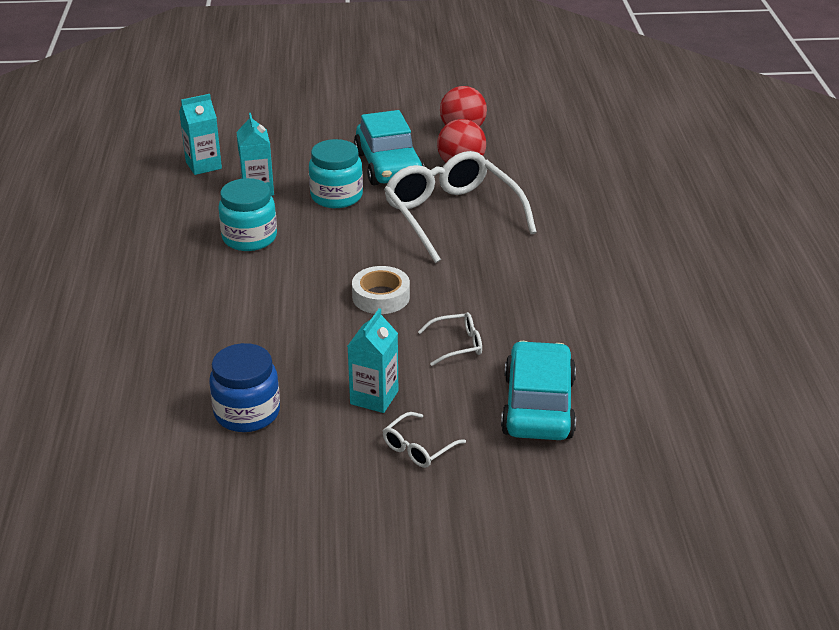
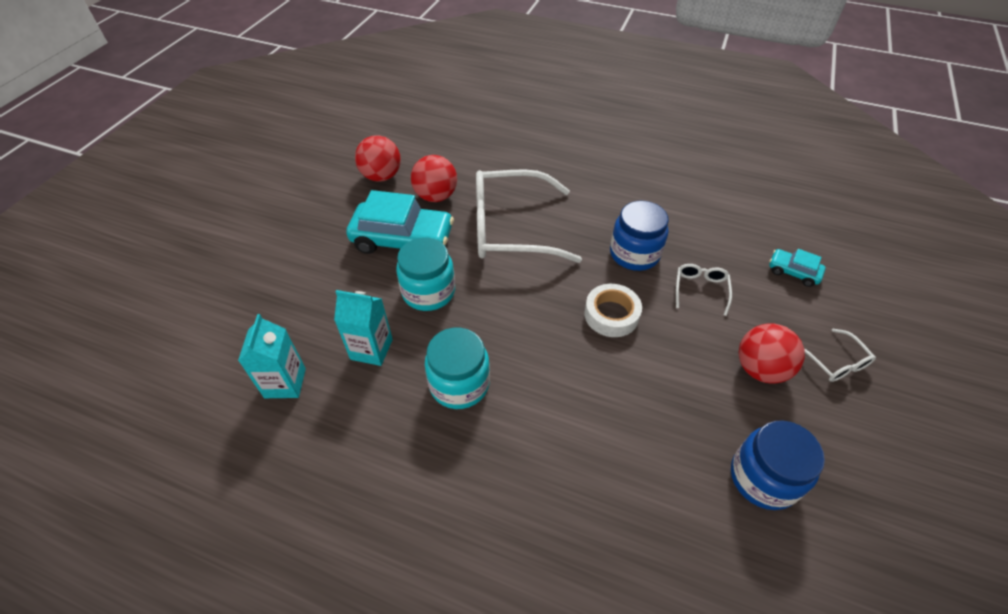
camera: 65 degrees left, 15 degrees up
turquoise carton [348,308,398,413] -> red ball [739,323,805,384]
turquoise car [501,341,576,440] -> turquoise car [769,249,826,287], size x0.48
none -> blue jar [610,201,669,271]

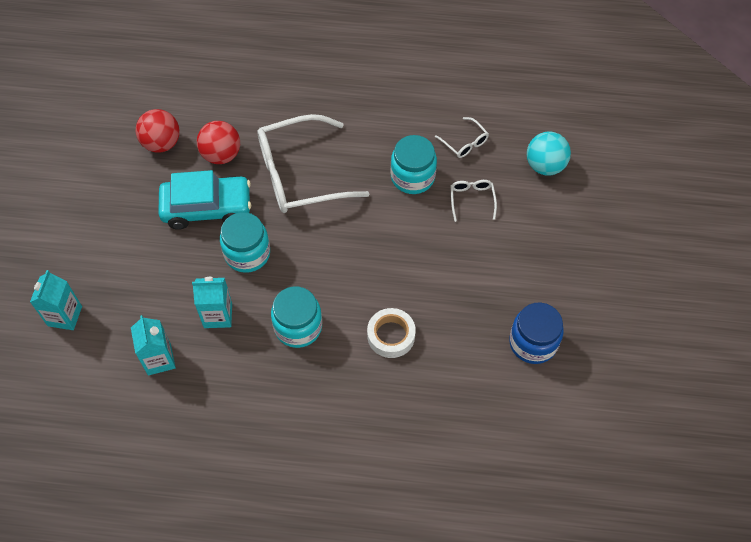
camera: 15 degrees left, 10 degrees up
white tape [584,284,642,337] -> white tape moved to [367,308,416,358]
blue jar [610,201,669,271] -> turquoise jar [391,135,437,194]
red ball [739,323,805,384] -> none
turquoise car [769,249,826,287] -> turquoise ball [527,132,571,176]
white glasses [804,329,876,382] -> white glasses moved to [435,117,489,158]
none -> turquoise carton [30,270,82,330]

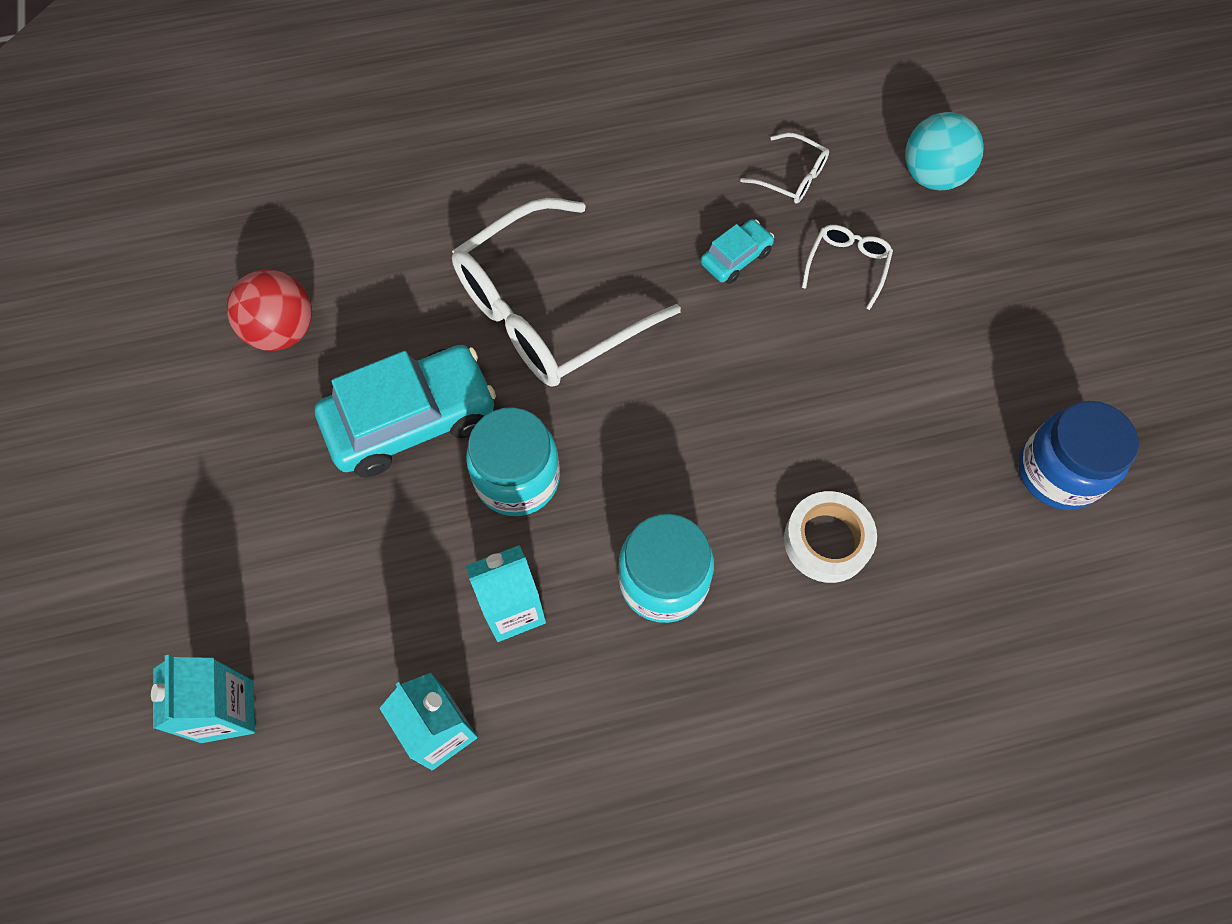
camera: 20 degrees left, 5 degrees up
red ball [197,121,240,164] -> none
turquoise jar [391,135,437,194] -> turquoise car [701,219,774,284]
white glasses [450,180,497,222] -> white glasses turned 45 degrees clockwise [802,225,893,310]

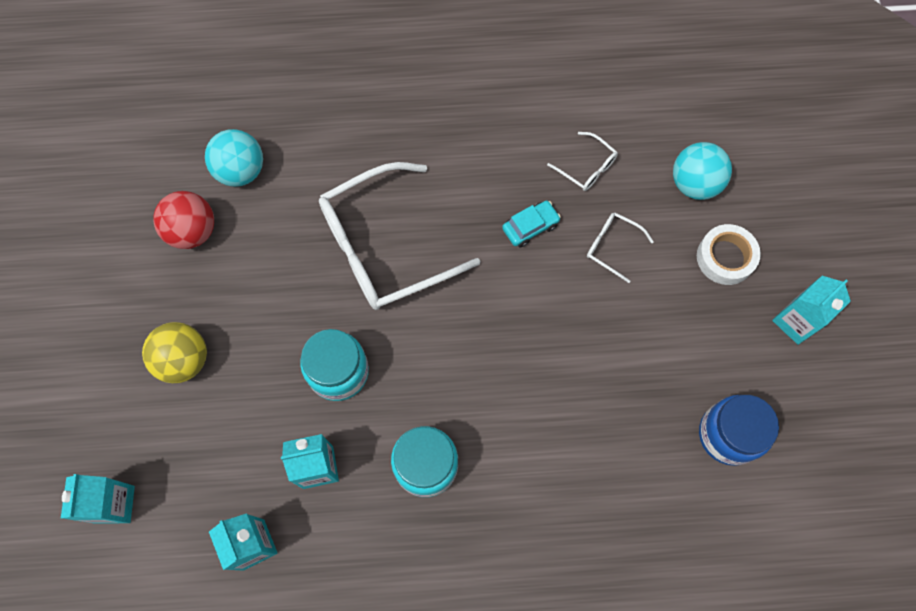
camera: 10 degrees right, 5 degrees up
turquoise car [315,345,496,478] -> none
white tape [784,491,877,583] -> white tape moved to [697,224,761,285]
white glasses [802,225,893,310] -> white glasses turned 90 degrees counterclockwise [587,212,654,283]
none -> yellow ball [142,322,207,383]
none -> turquoise ball [205,129,263,187]
none -> turquoise carton [772,276,851,345]

